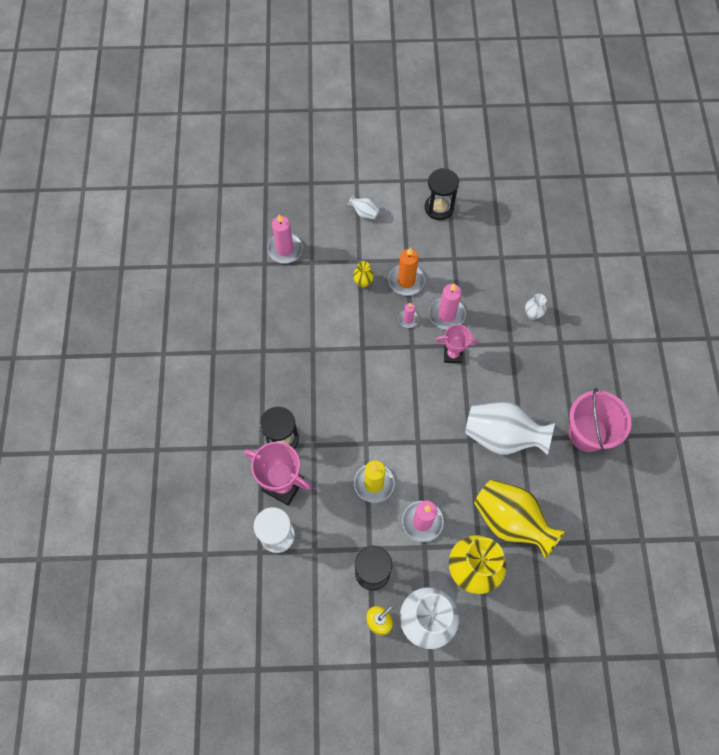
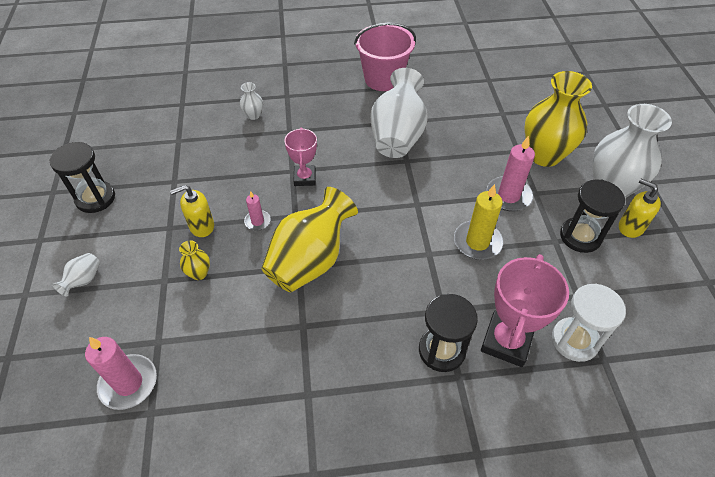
camera: 95 degrees left, 15 degrees down
orange candle [388,248,425,296] -> yellow soap dispenser [170,185,214,237]
pink candle [429,284,466,330] -> none
yellow vase [474,480,566,559] -> yellow vase moved to [262,187,358,292]

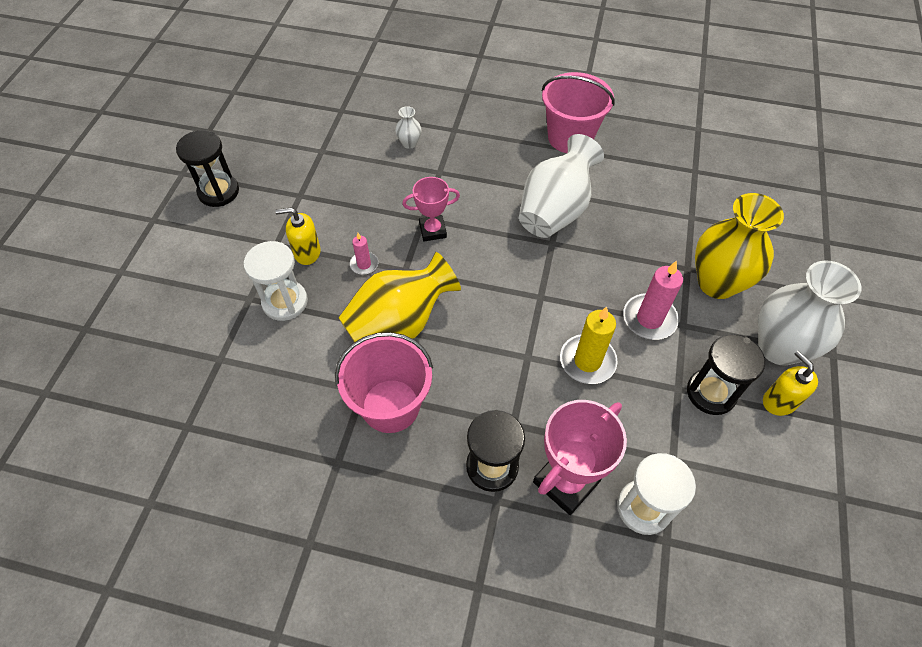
camera: 20 degrees right, 5 degrees up
white vase [53,253,100,296] -> none
pink candle [85,337,157,410] -> none
yellow vase [179,240,210,280] -> white hourglass [244,241,308,321]
pink trophy [284,128,317,186] -> pink trophy turned 60 degrees clockwise [403,177,460,241]
none -> pink bucket [335,332,433,433]

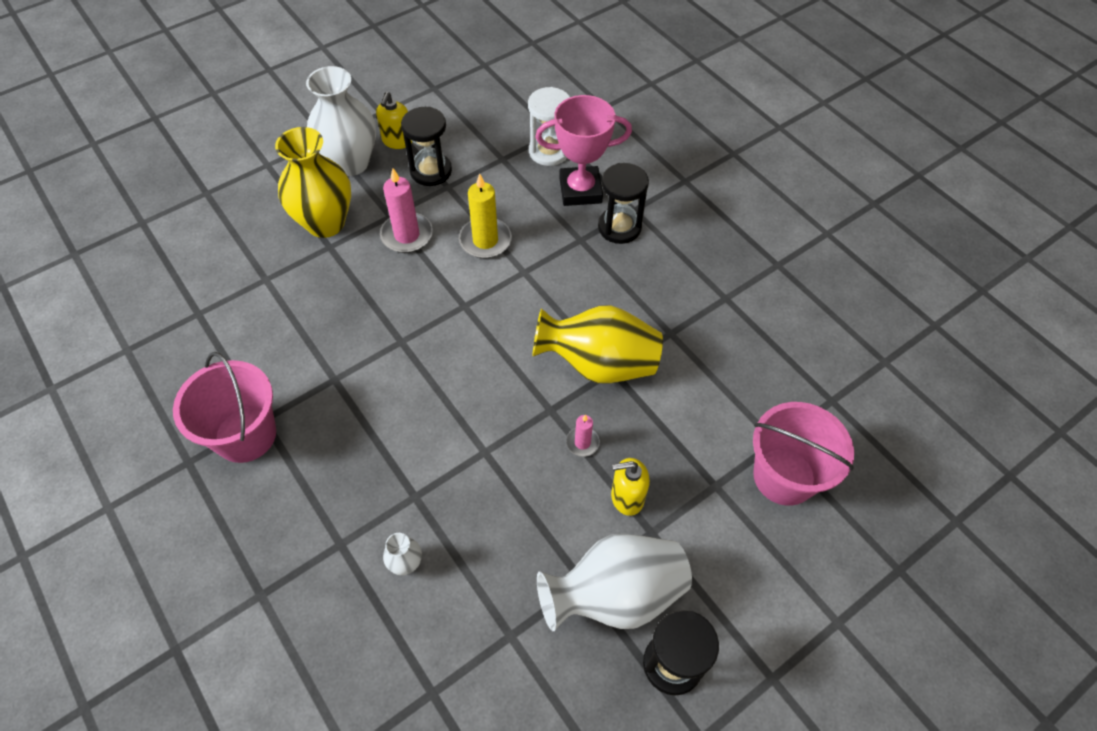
camera: 140 degrees left, 0 degrees up
white hourglass [244,241,308,321] -> none
yellow soap dispenser [275,207,321,265] -> yellow soap dispenser turned 135 degrees clockwise [611,458,650,516]
pink bucket [335,332,433,433] -> pink bucket moved to [753,402,854,506]
pink trophy [403,177,460,241] -> none
white vase [519,134,604,238] -> white vase moved to [537,534,692,631]

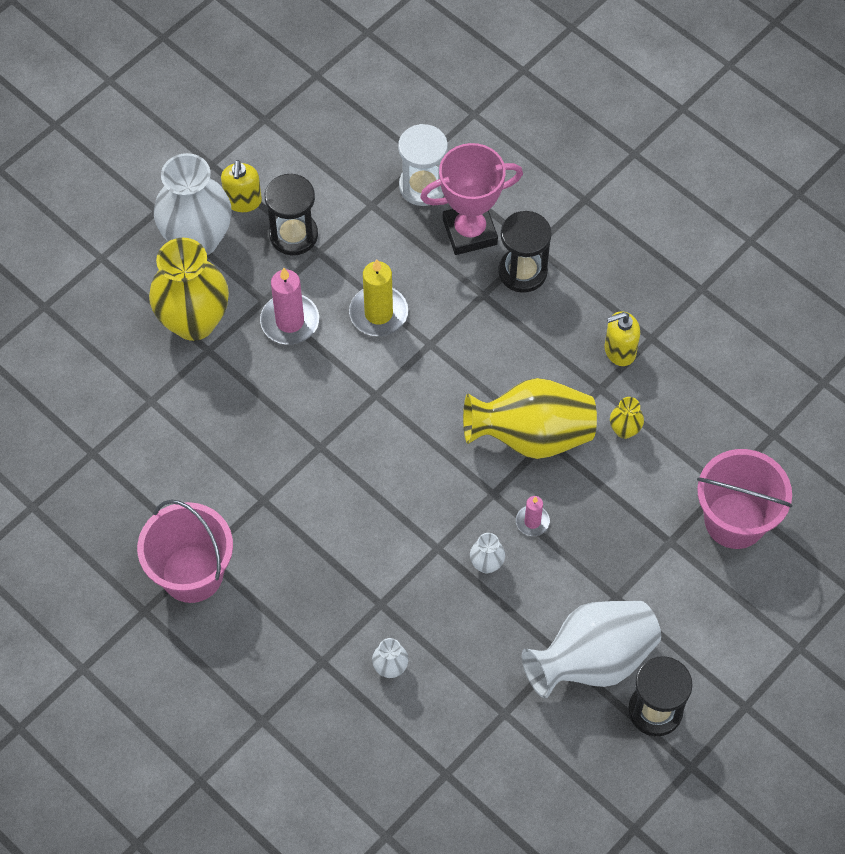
camera: 10 degrees left, 5 degrees up
yellow soap dispenser [611,458,650,516] -> yellow soap dispenser moved to [604,311,640,366]
none -> white vase [470,533,505,573]
none -> yellow vase [610,397,644,439]

